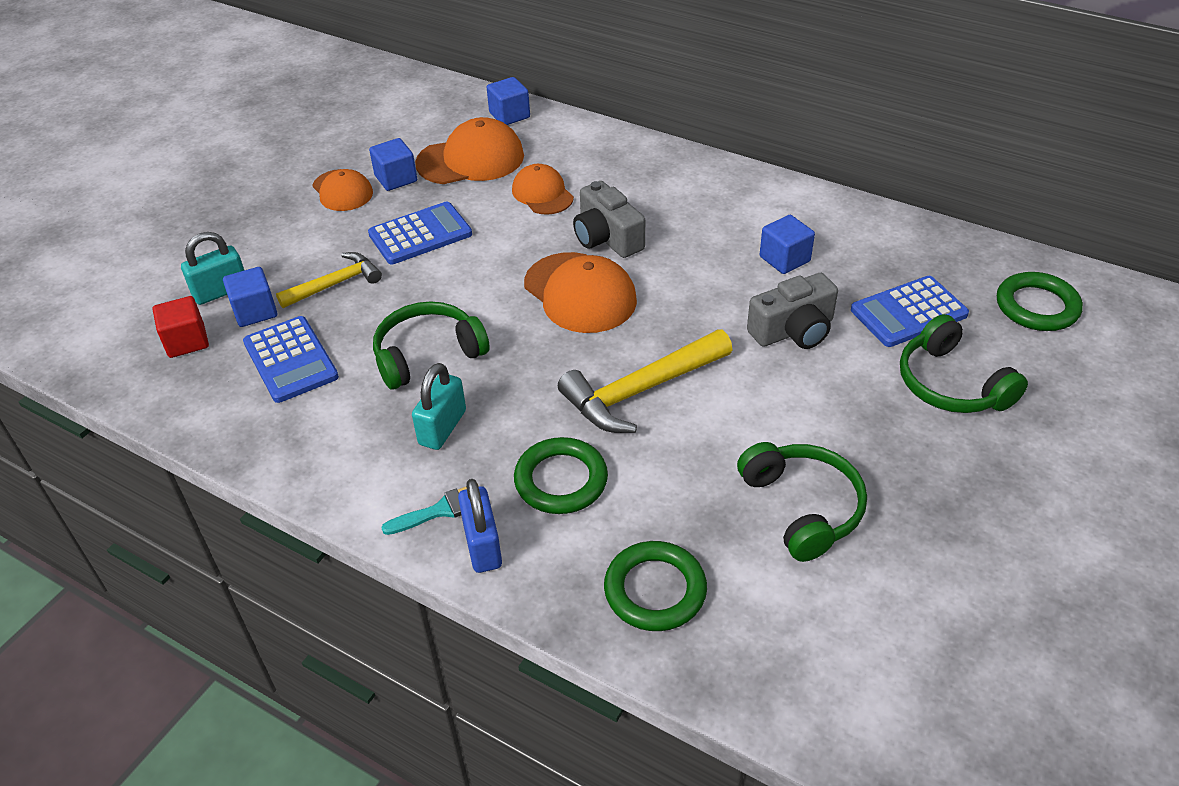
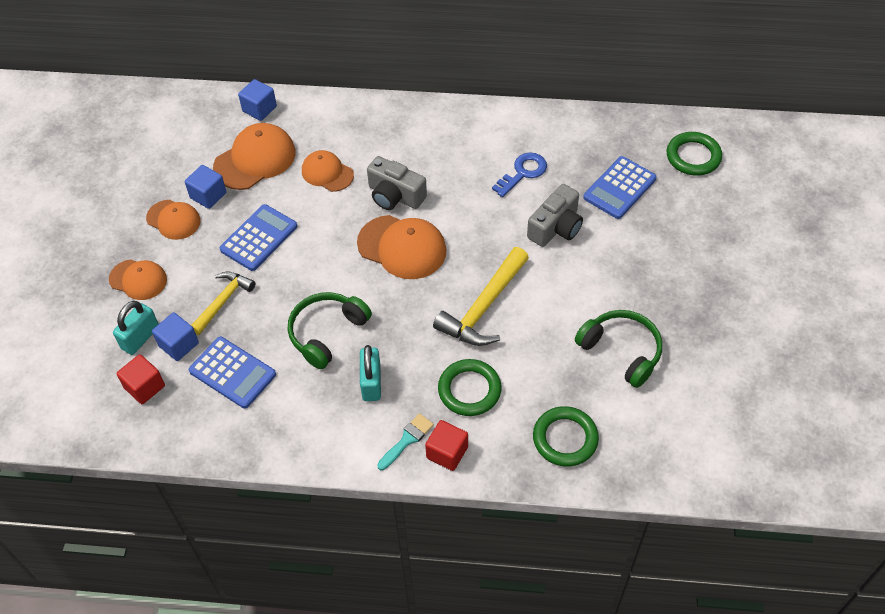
camera: 25 degrees left, 10 degrees up
blue padlock [458,479,502,573] -> red cube [425,420,468,471]
blue cube [760,215,815,274] -> blue key [492,153,547,197]
green headphones [900,314,1028,413] -> none
none -> orange cap [109,259,167,300]

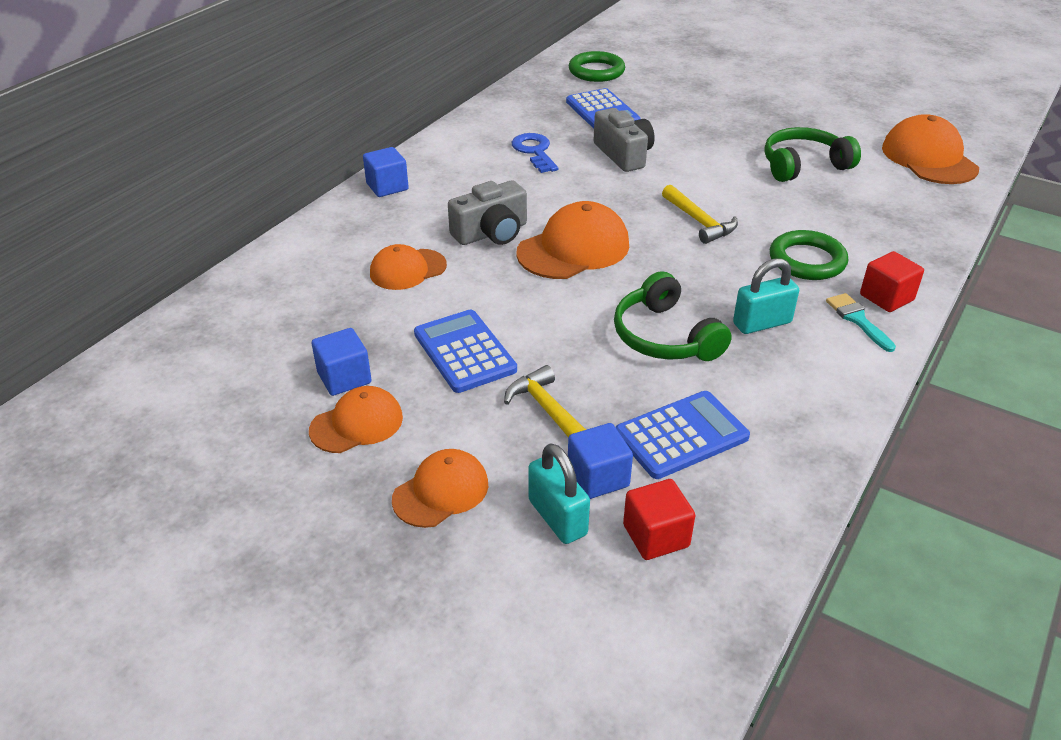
camera: 65 degrees left, 15 degrees down
orange cap [213,123,296,190] -> orange cap moved to [882,114,979,184]
blue cube [238,79,277,121] -> blue cube moved to [363,147,409,197]
turquoise padlock [360,345,381,401] -> turquoise padlock turned 45 degrees counterclockwise [733,258,799,334]
yellow hammer [433,247,529,346] -> yellow hammer [662,185,738,244], size x0.64
green ring [533,406,599,467] -> none

